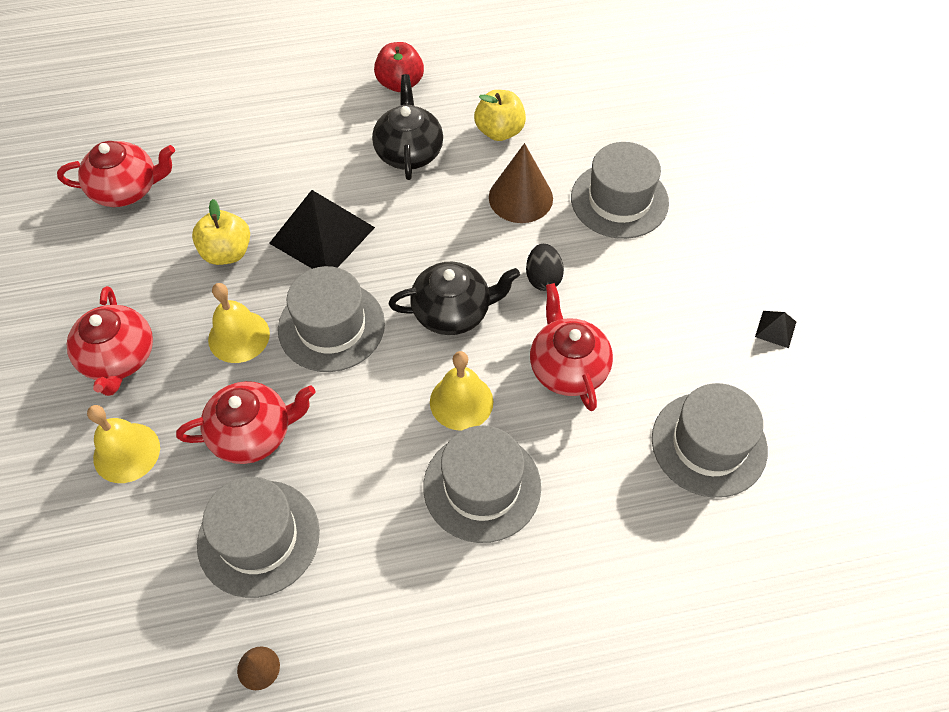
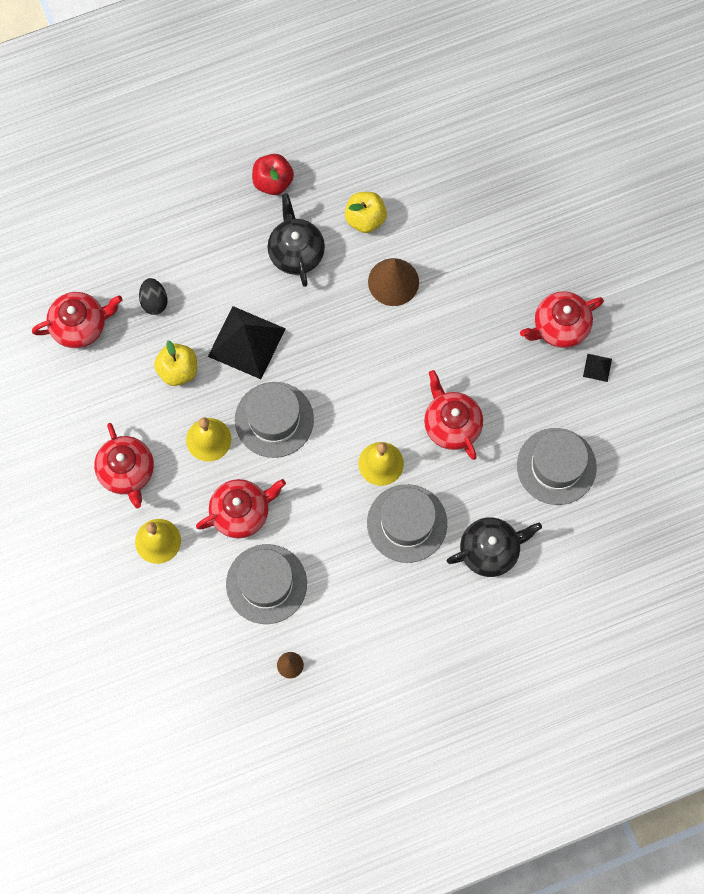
camera: 10 degrees left, 15 degrees up
black teapot [389,262,520,335] -> black teapot moved to [447,517,542,577]
black egg [526,244,564,291] -> black egg moved to [139,278,167,315]
grey hat [571,142,669,239] -> none
none -> red teapot [520,291,604,348]

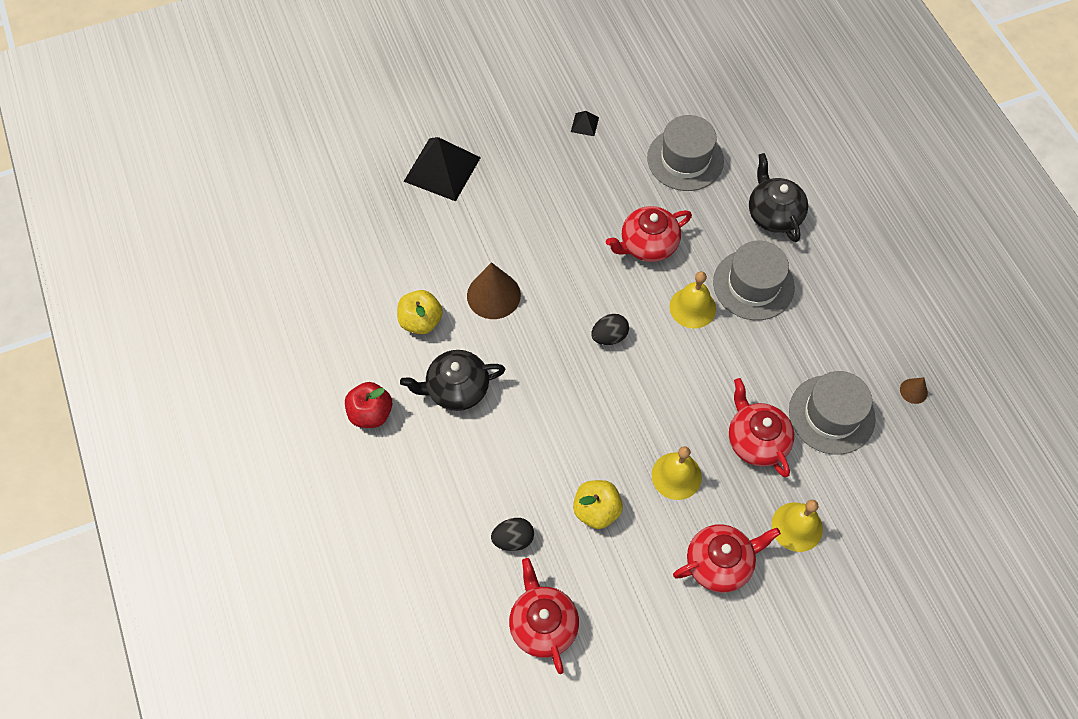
camera: 90 degrees left, 10 degrees down
black pyramid [208,306,286,379] -> black pyramid moved to [403,137,481,201]
grey hat [235,382,314,458] -> none
red teapot [520,291,604,348] -> none
none -> black egg [591,314,629,345]

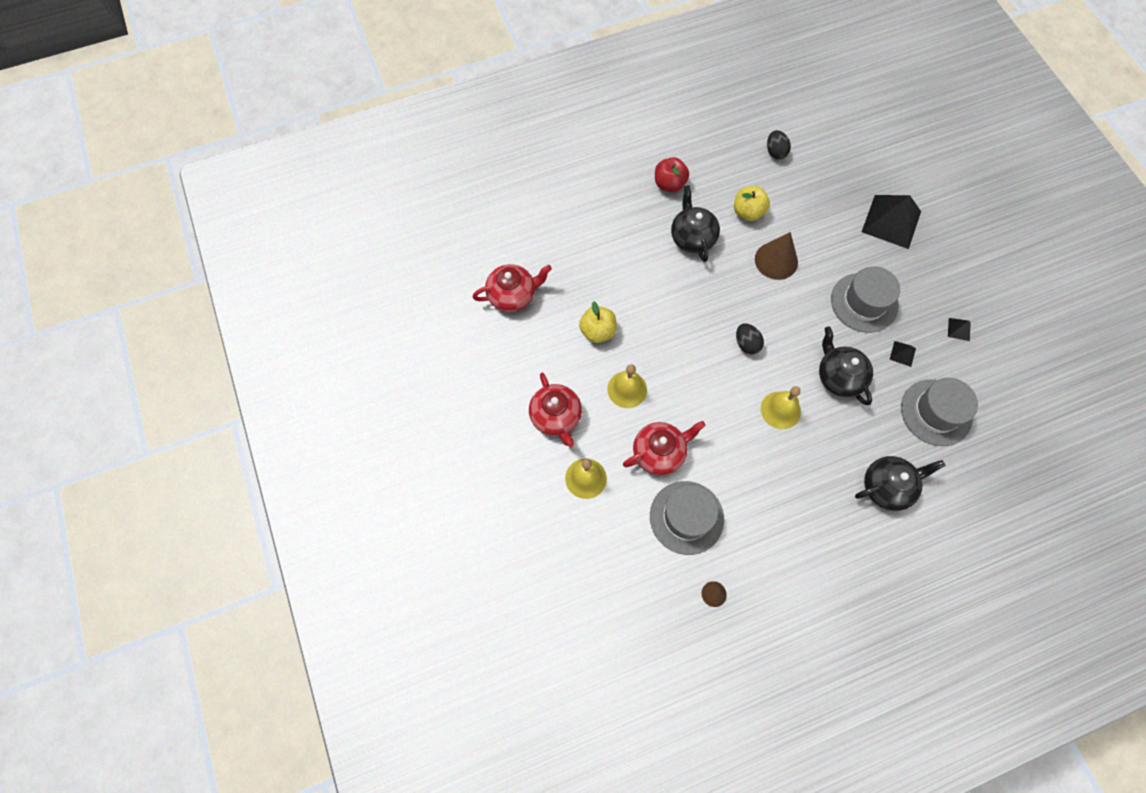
camera: 90 degrees right, 5 degrees up
black egg [491,518,534,551] -> black egg moved to [767,130,791,159]
red teapot [606,206,692,262] -> black teapot [819,327,873,405]
grey hat [713,241,795,320] -> grey hat moved to [831,266,900,333]
none -> black pyramid [890,341,916,367]

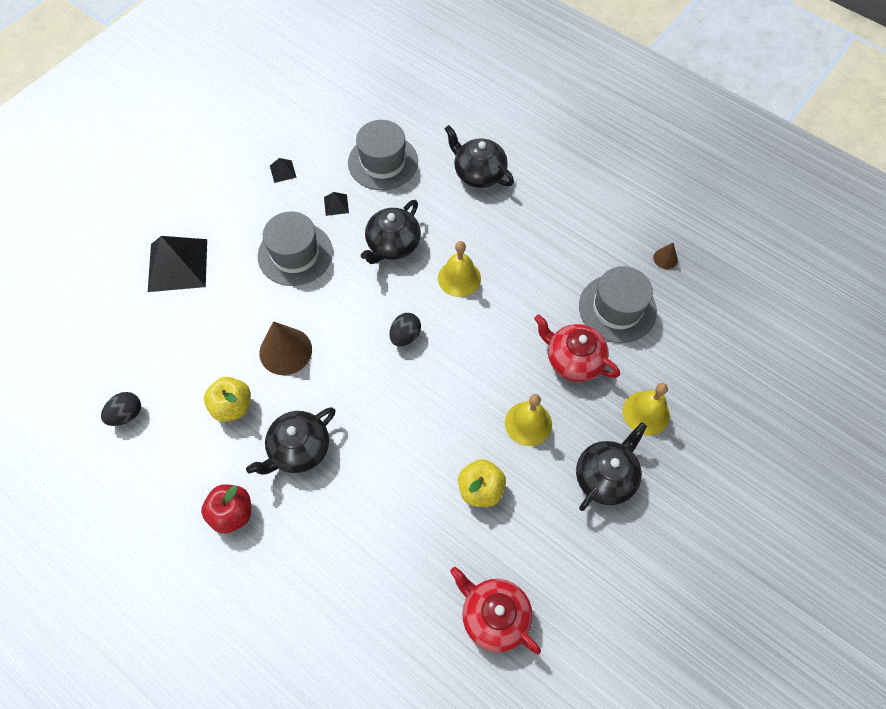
camera: 120 degrees left, 5 degrees down
red teapot [529,373,582,447] -> black teapot [576,422,647,511]

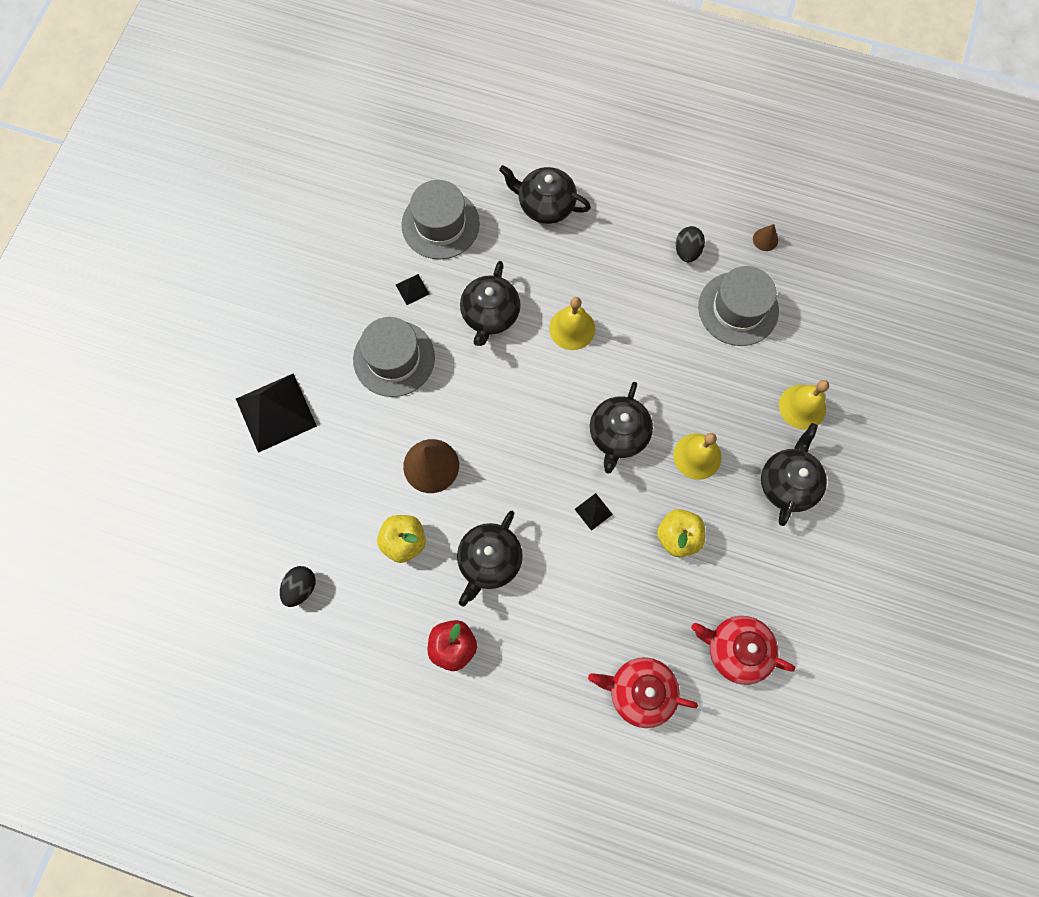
camera: 20 degrees left, 10 degrees up
black pyramid [270,158,297,183] -> black pyramid moved to [575,493,613,531]
black egg [390,313,421,346] -> black egg moved to [676,226,705,262]
red teapot [534,314,620,382] -> red teapot moved to [588,657,698,728]
none -> black teapot [590,382,653,474]

